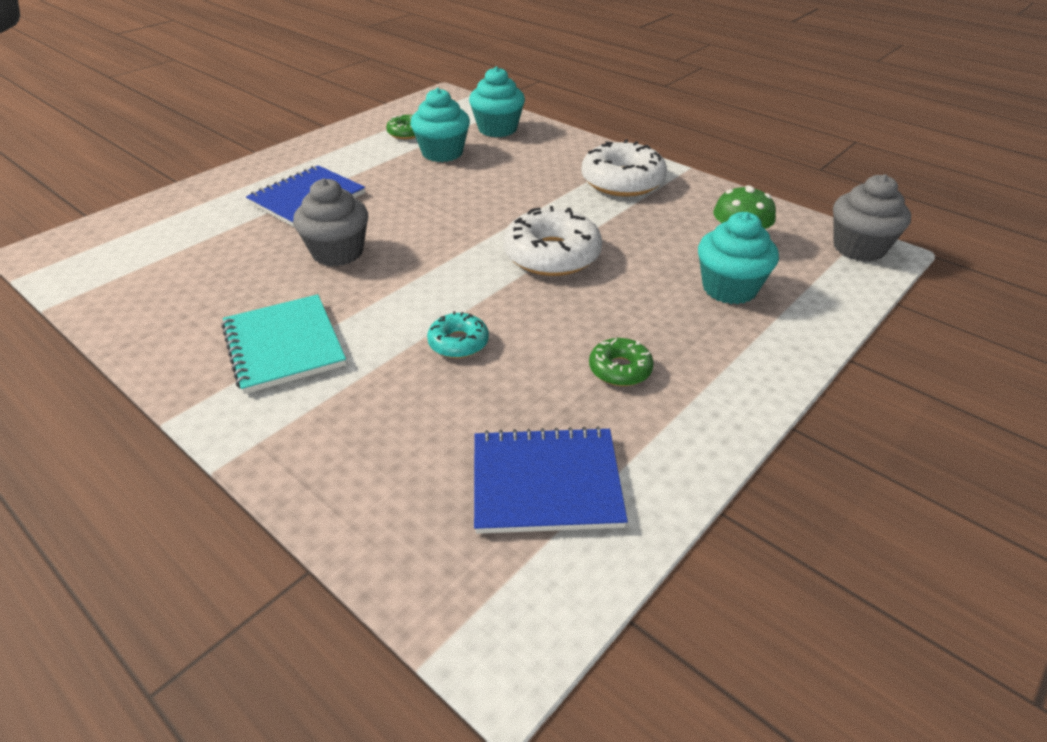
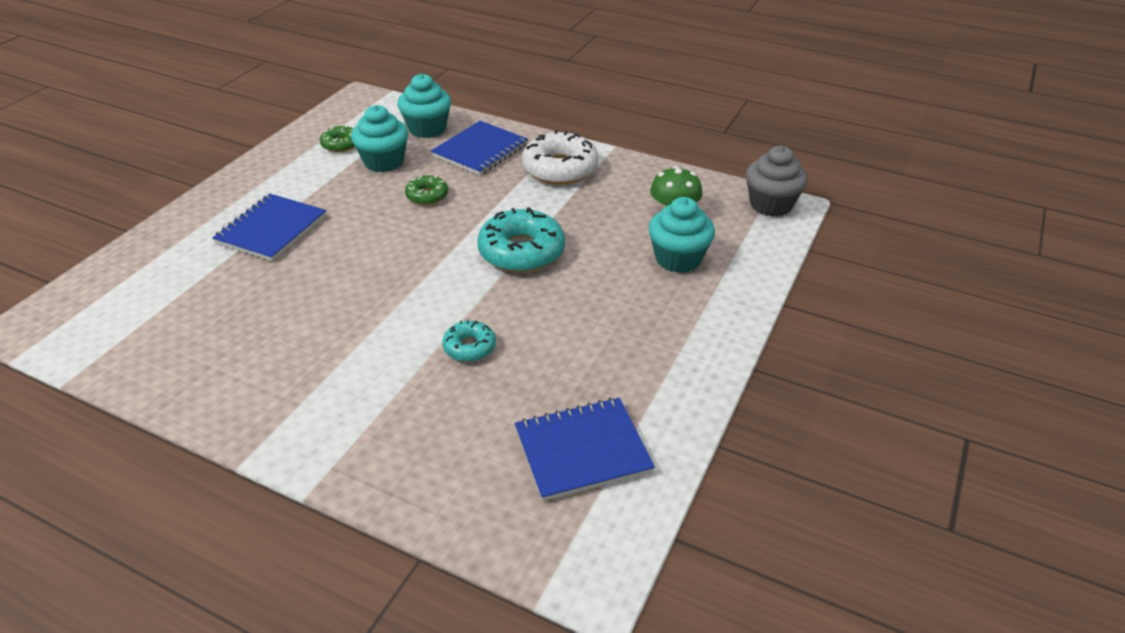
camera: 15 degrees left, 0 degrees up
turquoise notebook [221,294,346,394] -> none
grey cupcake [293,178,368,266] -> none
white donut [503,206,602,276] -> turquoise donut [477,207,565,273]
green donut [589,338,654,386] -> green donut moved to [405,175,448,205]
none -> blue notebook [431,121,528,176]

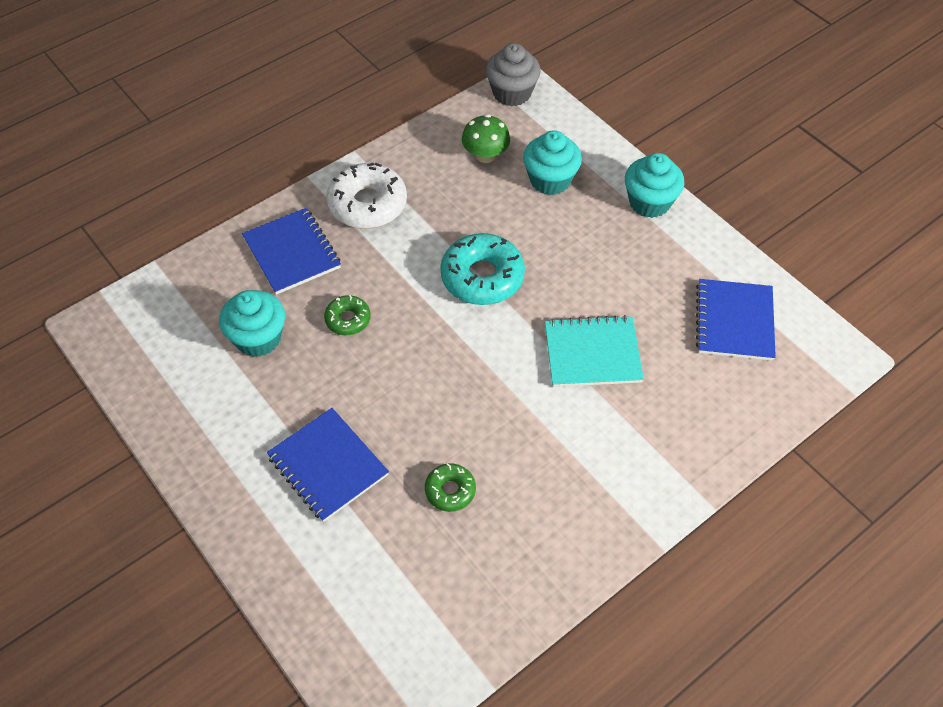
camera: 65 degrees left, 15 degrees up
green donut [320,125,355,152] -> green donut moved to [425,463,476,512]
turquoise cupcake [398,74,451,138] -> turquoise cupcake moved to [625,153,684,218]
turquoise donut [442,320,496,362] -> turquoise notebook [545,315,644,387]

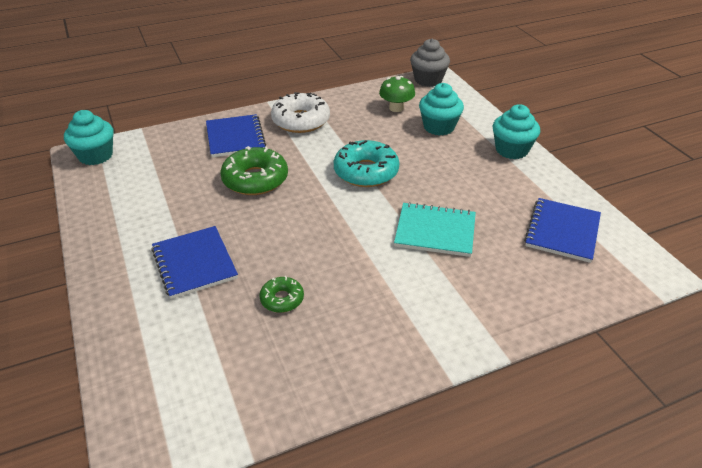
camera: 15 degrees right, 15 degrees down
turquoise cupcake [219,290,285,357] -> turquoise cupcake moved to [64,110,114,165]
green donut [324,295,371,335] -> green donut [220,146,288,195], size x1.87

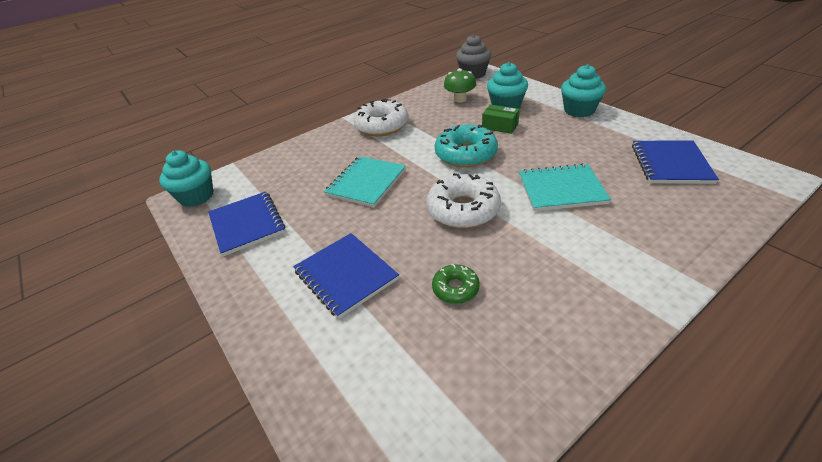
camera: 10 degrees left, 0 degrees up
blue notebook [206,114,266,158] -> blue notebook moved to [208,191,285,257]
green donut [220,146,288,195] -> turquoise notebook [324,156,406,207]
none -> white donut [426,173,501,228]
none -> green box [482,104,520,134]

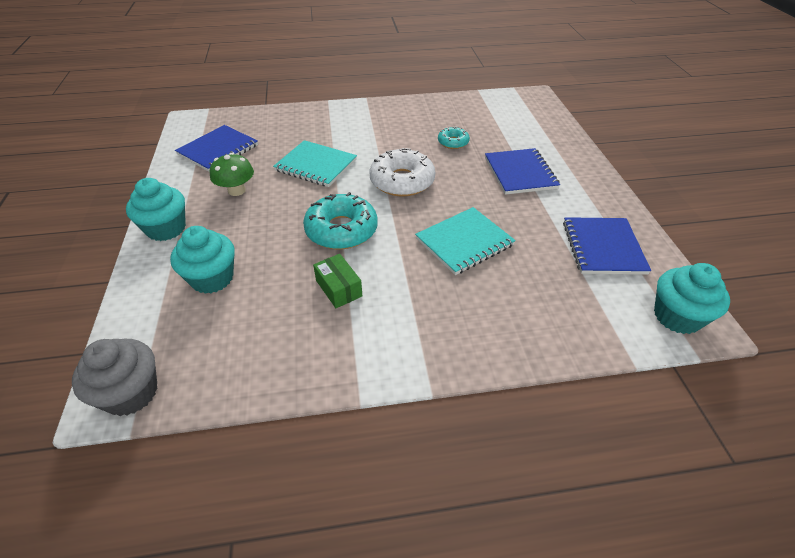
camera: 155 degrees left, 5 degrees up
white donut [353,99,409,136] -> none
green donut [432,264,480,304] -> turquoise donut [438,127,470,149]
green mushroom [444,68,477,103] -> green mushroom moved to [210,153,254,196]
green box [482,104,520,134] -> green box moved to [313,254,362,308]

